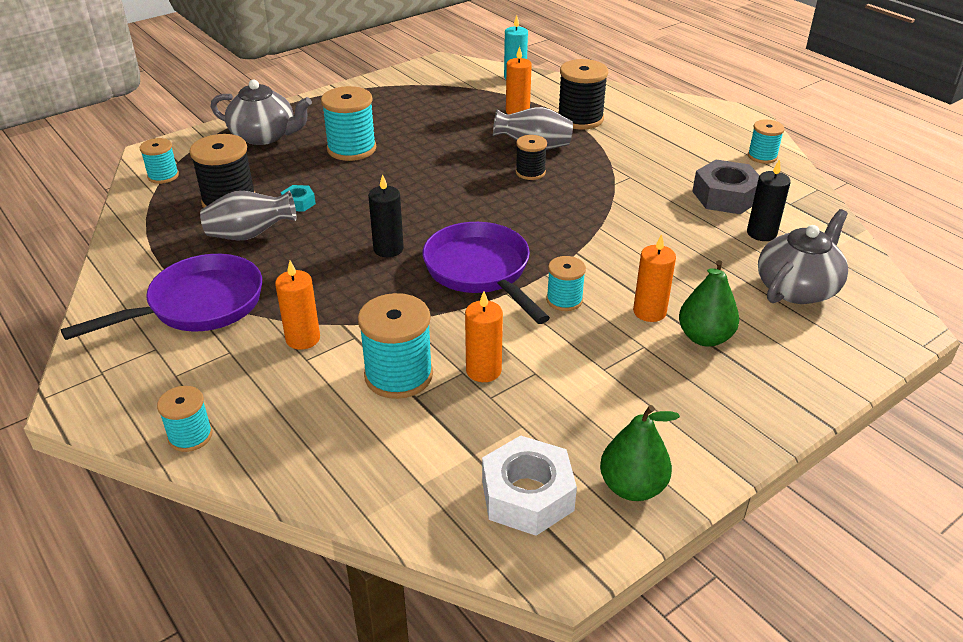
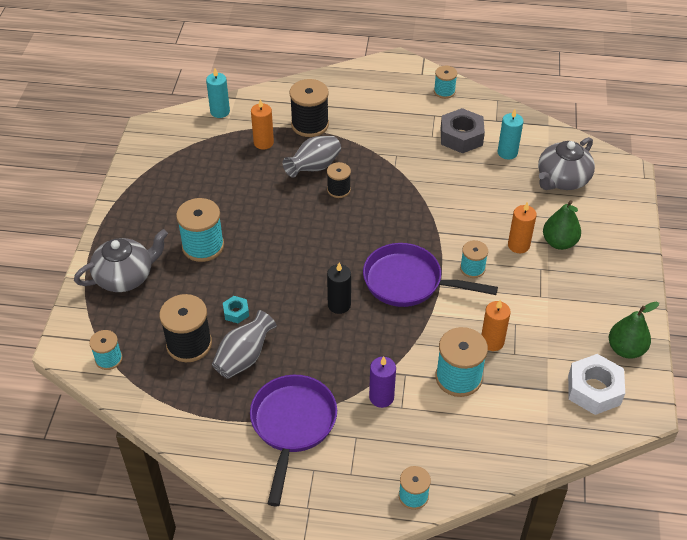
camera: 45 degrees left, 10 degrees up
orange candle [275,261,320,350] -> purple candle [369,357,396,408]
black candle [747,159,791,241] -> turquoise candle [497,109,524,159]
grey teapot [758,209,848,304] -> grey teapot turned 135 degrees counterclockwise [538,137,595,190]

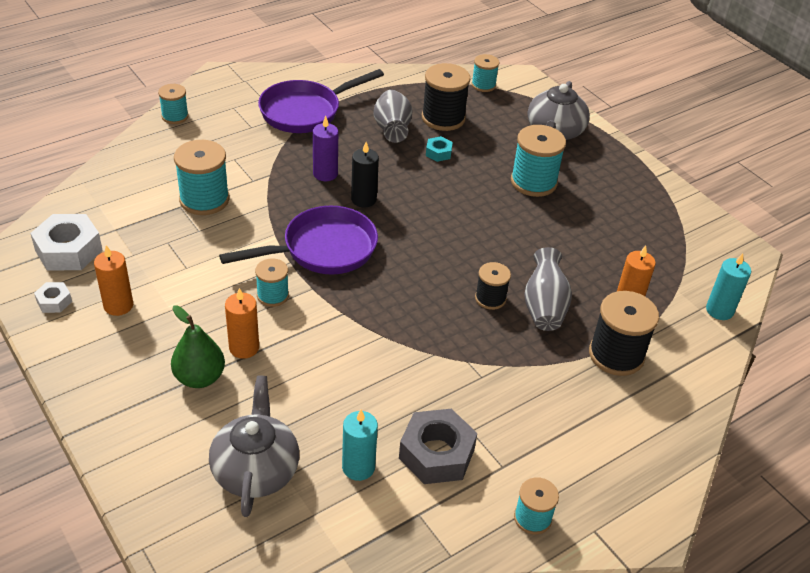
camera: 135 degrees right, 5 degrees down
purple pan [250,375,337,507] -> purple pan turned 90 degrees clockwise [258,69,384,133]
purple candle [369,357,396,408] -> purple candle moved to [313,116,338,181]
orange candle [481,300,511,351] -> orange candle moved to [94,245,133,316]
green pear [609,302,659,359] -> white nut [34,282,72,313]

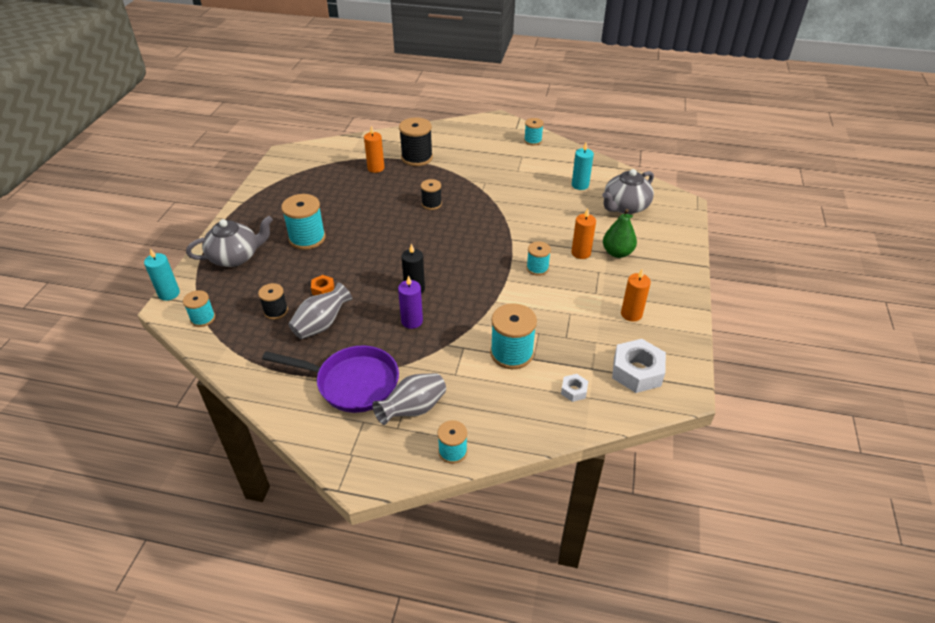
camera: 130 degrees left, 0 degrees up
white nut [34,282,72,313] -> white nut moved to [561,374,588,402]
purple pan [219,206,378,275] -> none
grey nut [399,409,477,484] -> none
black spool [422,63,470,131] -> black spool [258,283,288,320], size x0.59
turquoise nut [426,136,453,162] -> orange nut [311,275,334,295]
grey vase [524,247,572,331] -> grey vase moved to [372,373,446,425]
turquoise candle [706,253,751,320] -> turquoise candle moved to [144,248,180,301]

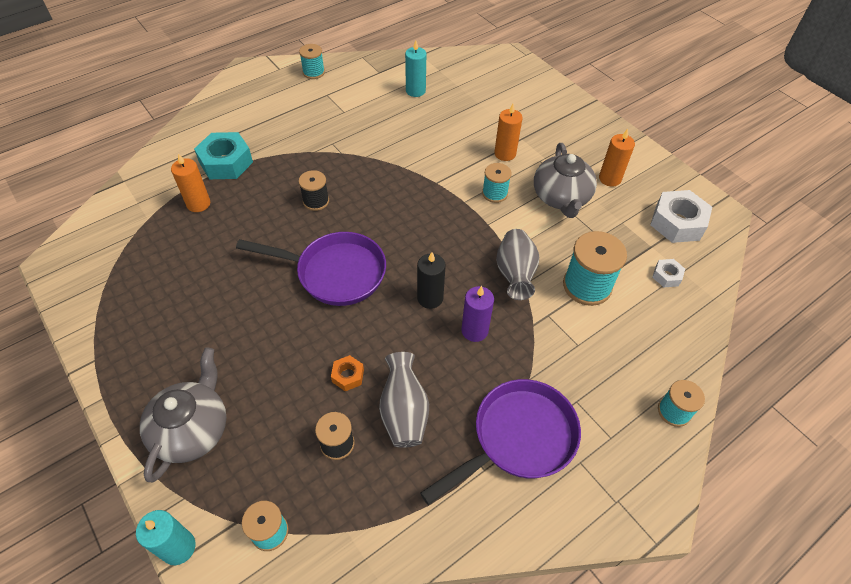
camera: 50 degrees left, 10 degrees up
turquoise spool [281,194,326,250] -> none
grey vase [372,373,446,425] -> grey vase moved to [496,229,539,300]
black spool [399,117,433,166] -> turquoise nut [194,132,253,179]
grey teapot [602,169,654,214] -> grey teapot moved to [534,143,597,218]
green pear [603,209,637,258] -> none
none -> purple pan [236,232,386,306]

